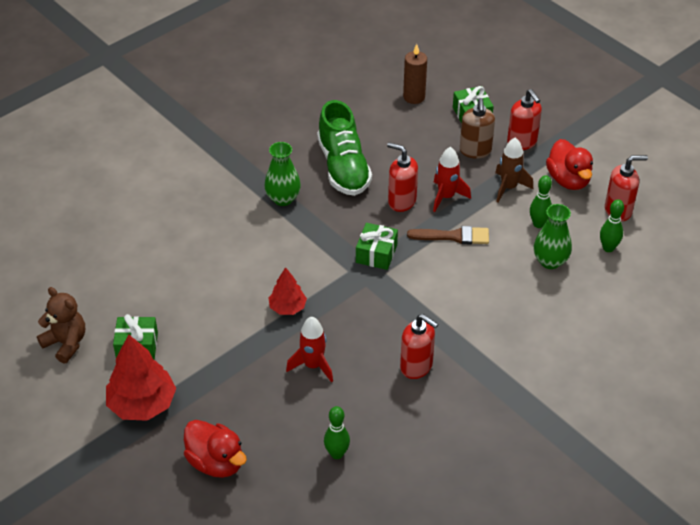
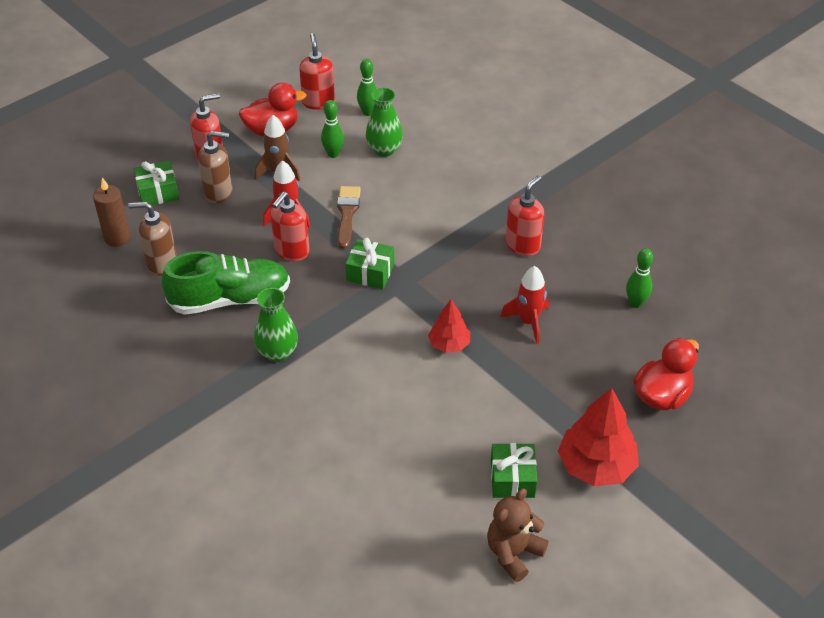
camera: 90 degrees left, 0 degrees up
none -> brown soap dispenser [128,202,177,276]

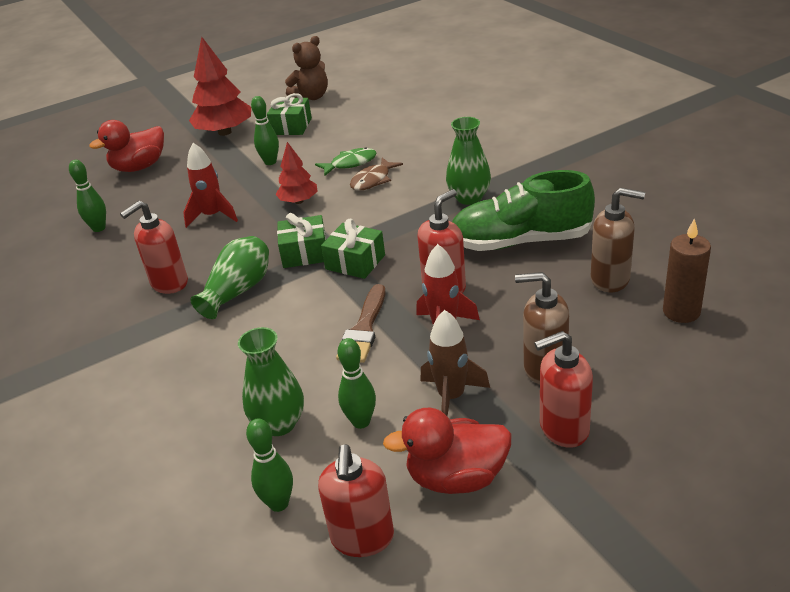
camera: 165 degrees left, 10 degrees down
green gift [134,161,179,205] -> green gift moved to [277,213,326,268]
none -> green vase [190,236,269,319]
none -> green bowling pin [251,96,279,165]
none -> green fish [315,147,377,176]
none -> brown fish [350,158,403,191]

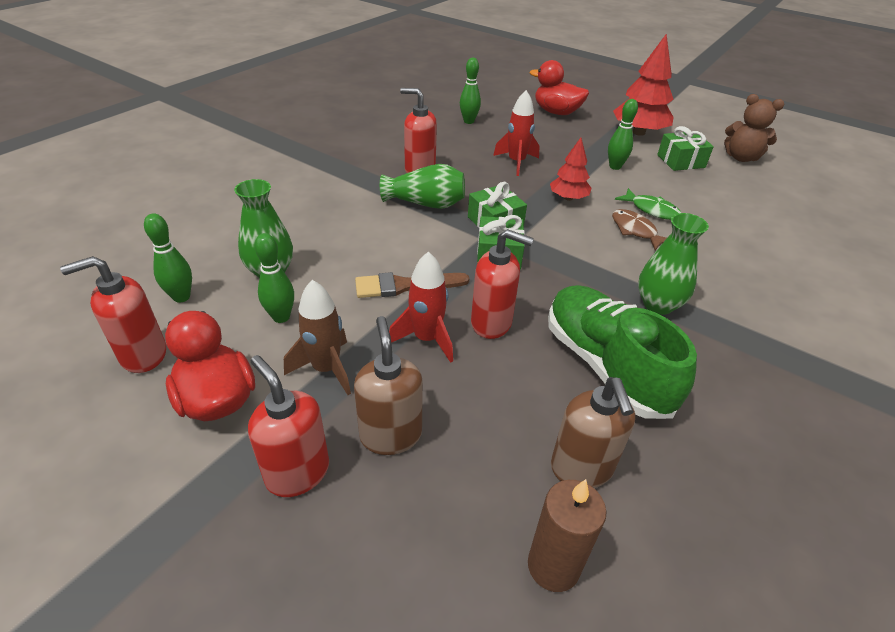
camera: 60 degrees right, 5 degrees up
brown fish [350,158,403,191] -> brown fish turned 45 degrees clockwise [612,209,667,250]

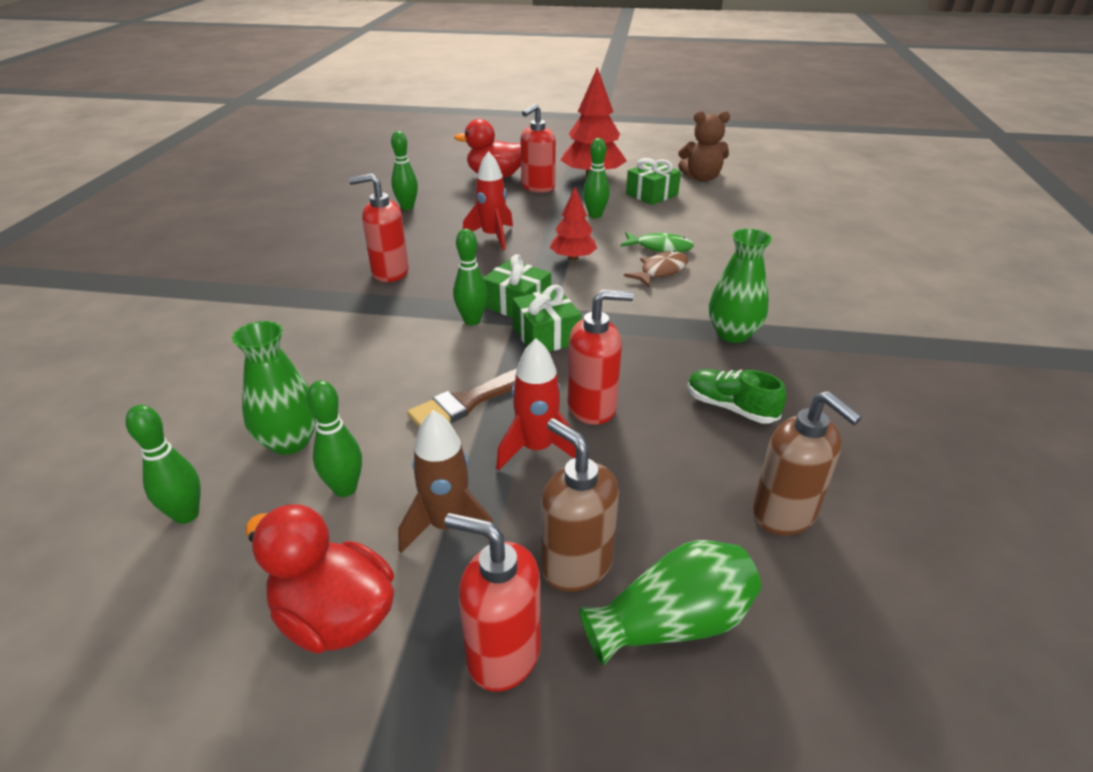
camera: 25 degrees left, 5 degrees down
red soap dispenser [60,256,166,373] -> red soap dispenser moved to [520,104,556,193]
green vase [380,164,465,209] -> green vase moved to [579,540,761,666]
brown candle [528,479,606,592] -> none
green shoe [548,285,697,419] -> green shoe [688,369,786,423], size x0.51
brown fish [612,209,667,250] -> brown fish turned 105 degrees clockwise [624,250,688,287]
none -> green bowling pin [453,229,488,325]

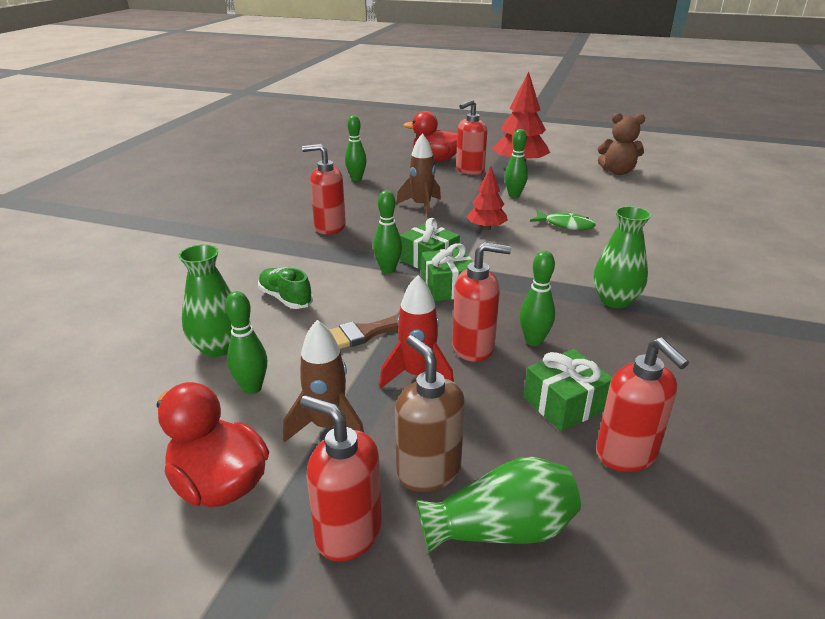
camera: 10 degrees right, 5 degrees down
green bowling pin [126,405,201,524] -> green bowling pin moved to [520,251,555,346]
red rocket [463,151,513,250] -> brown rocket [396,133,441,217]
brown fish [624,250,688,287] -> none
green gift [626,158,681,205] -> green gift moved to [524,349,613,431]
green shoe [688,369,786,423] -> green shoe moved to [258,267,313,309]
brown soap dispenser [753,391,862,535] -> red soap dispenser [596,338,689,472]

